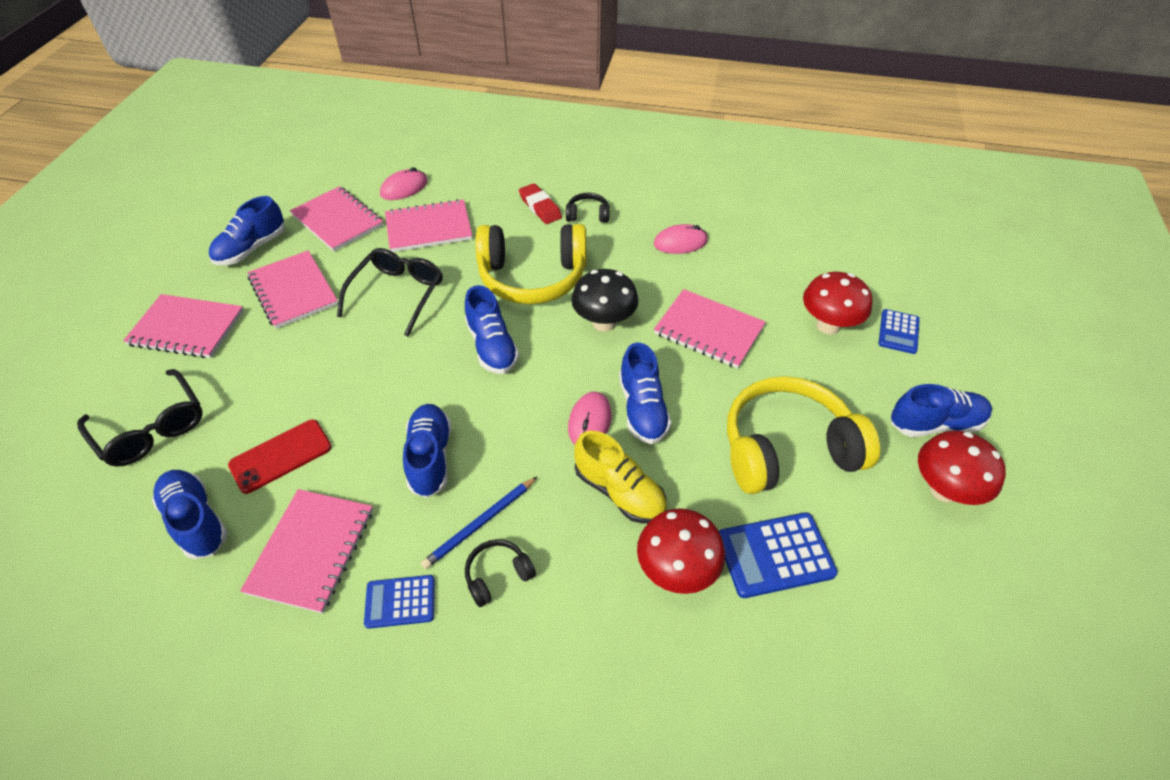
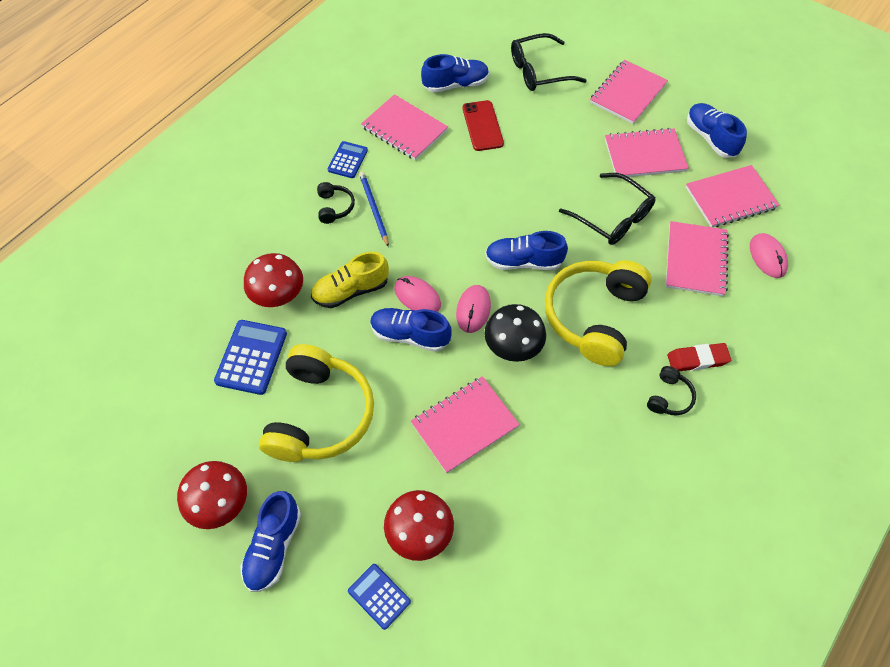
camera: 115 degrees right, 10 degrees up
blue shoe [403,404,451,498] -> none
pink mouse [654,224,708,254] -> pink mouse moved to [456,285,491,333]

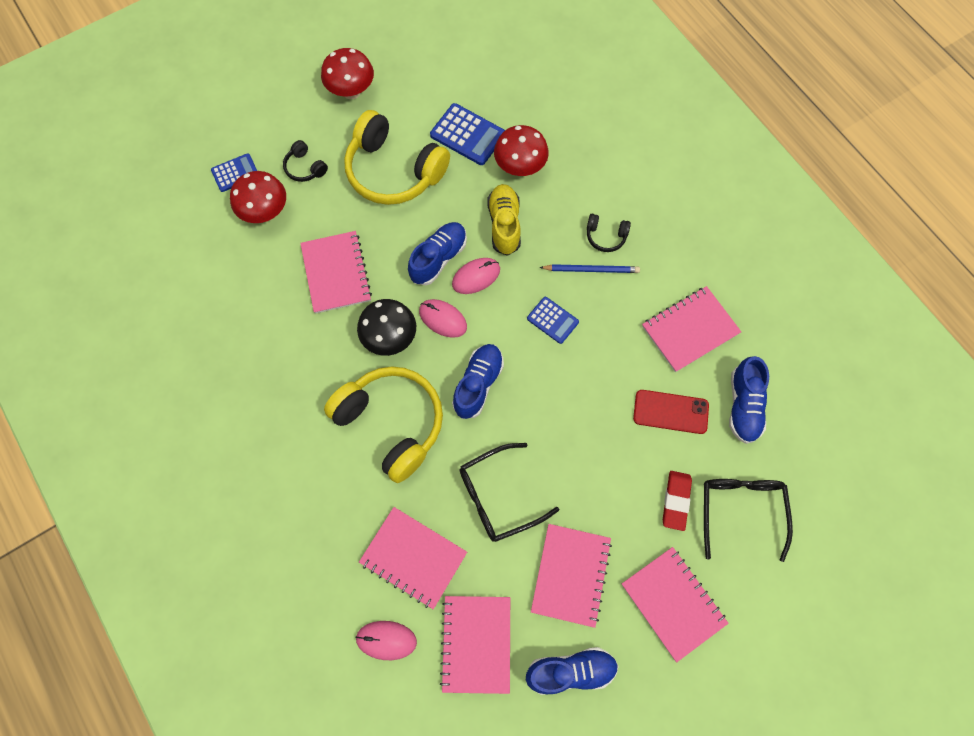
camera: 110 degrees right, 10 degrees up
blue shoe [240,491,301,592] -> none
blue calculator [328,141,368,178] -> blue calculator moved to [527,297,579,344]
black headphones [647,366,696,416] -> black headphones moved to [283,140,328,182]
red eraser [667,343,731,371] -> red eraser moved to [663,471,692,531]

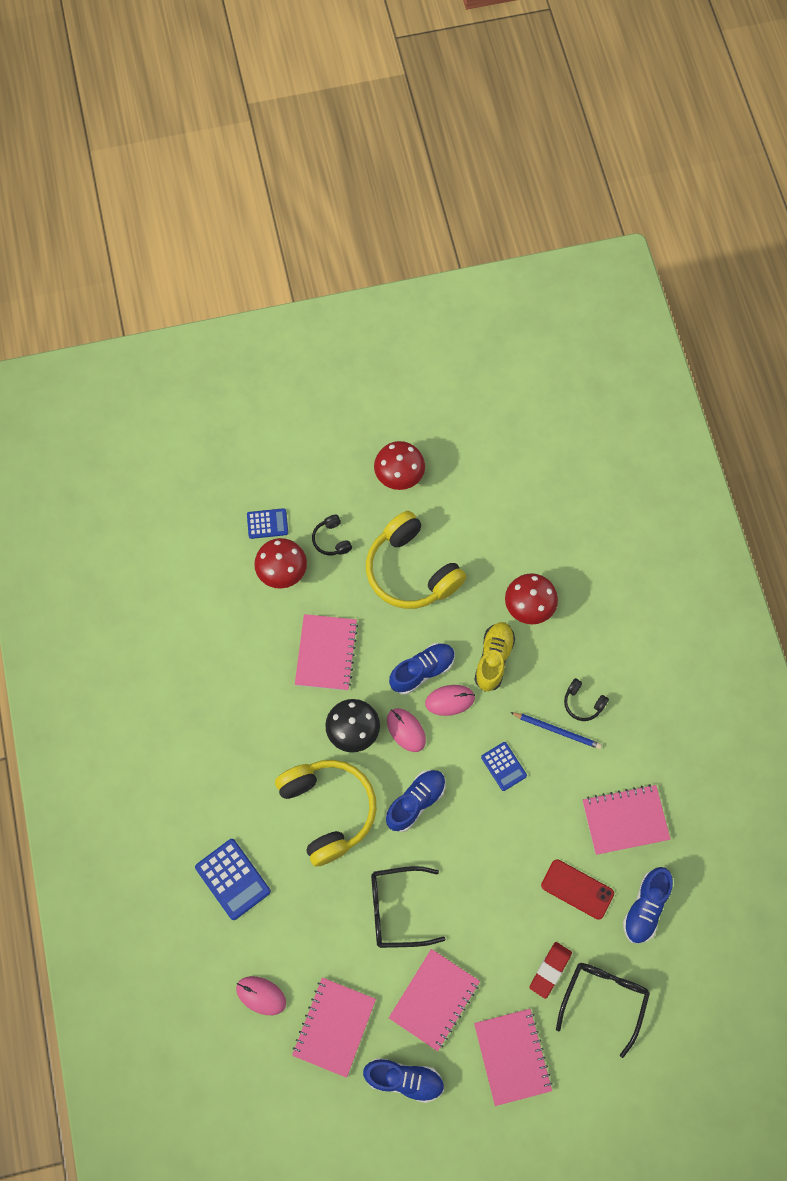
camera: 20 degrees right, 0 degrees up
pink notebook [359,507,467,609] -> none
blue calculator [430,103,505,165] -> blue calculator moved to [195,839,271,920]

